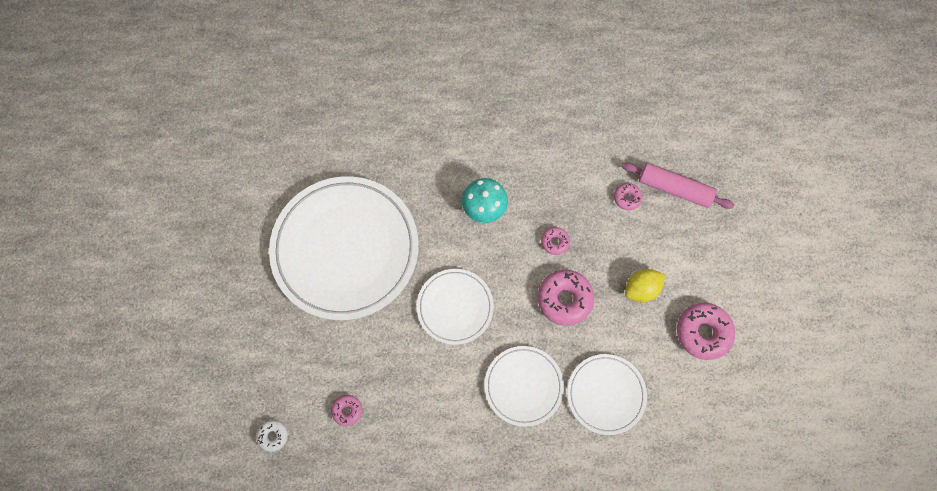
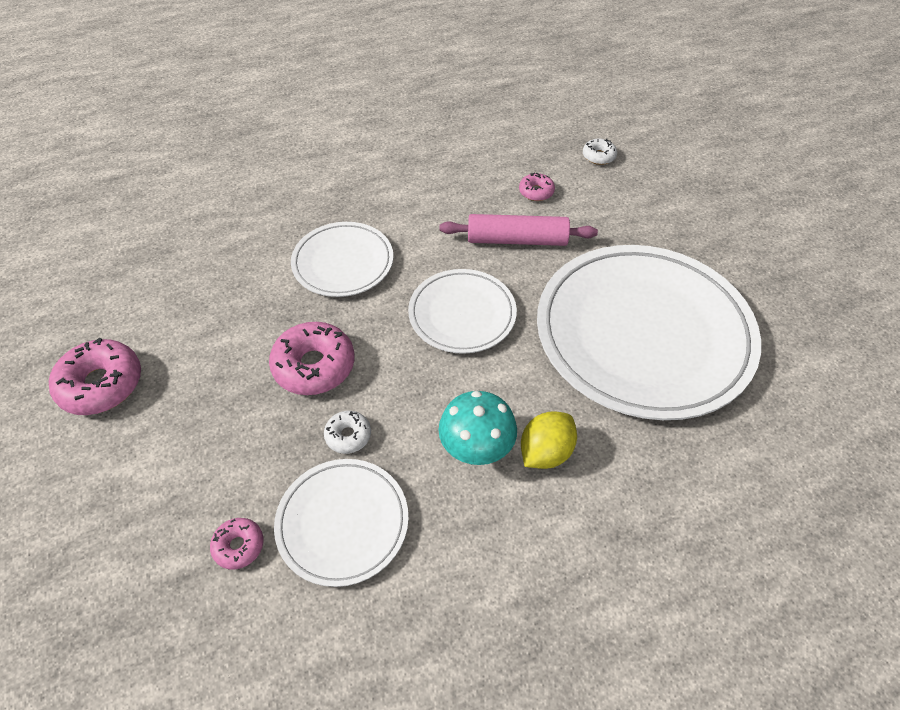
camera: 160 degrees right, 20 degrees down
pink donut [541,227,570,255] -> white donut [324,411,371,454]
white plate [567,354,647,435] -> white plate moved to [274,459,409,587]
pink rolling pin [622,162,734,209] -> pink rolling pin moved to [439,214,598,246]
yellow lemon [625,269,665,302] -> yellow lemon moved to [521,411,577,469]

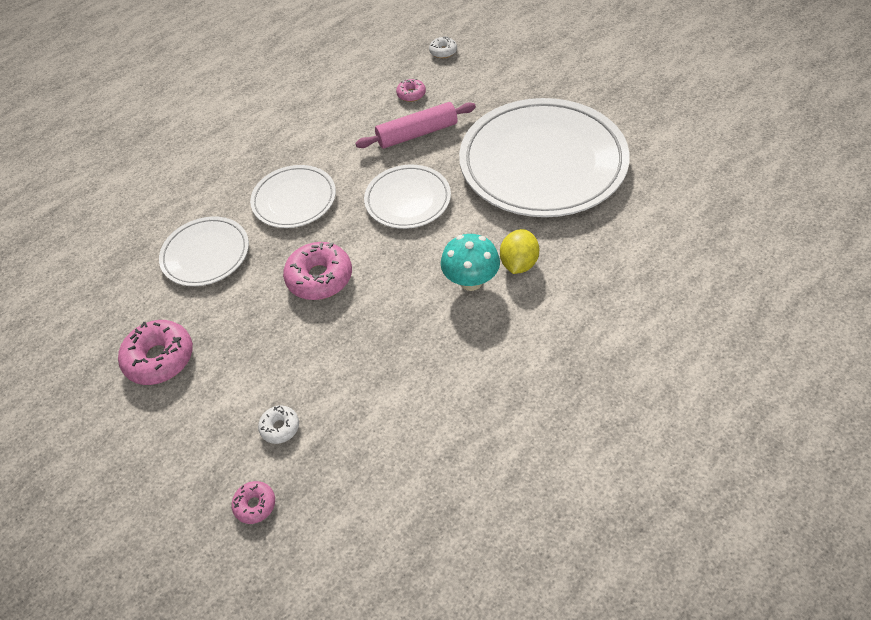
camera: 20 degrees left, 0 degrees up
pink donut [210,518,264,570] -> pink donut moved to [232,481,275,524]
white plate [274,459,409,587] -> white plate moved to [159,216,249,286]
white donut [324,411,371,454] -> white donut moved to [258,406,299,444]

